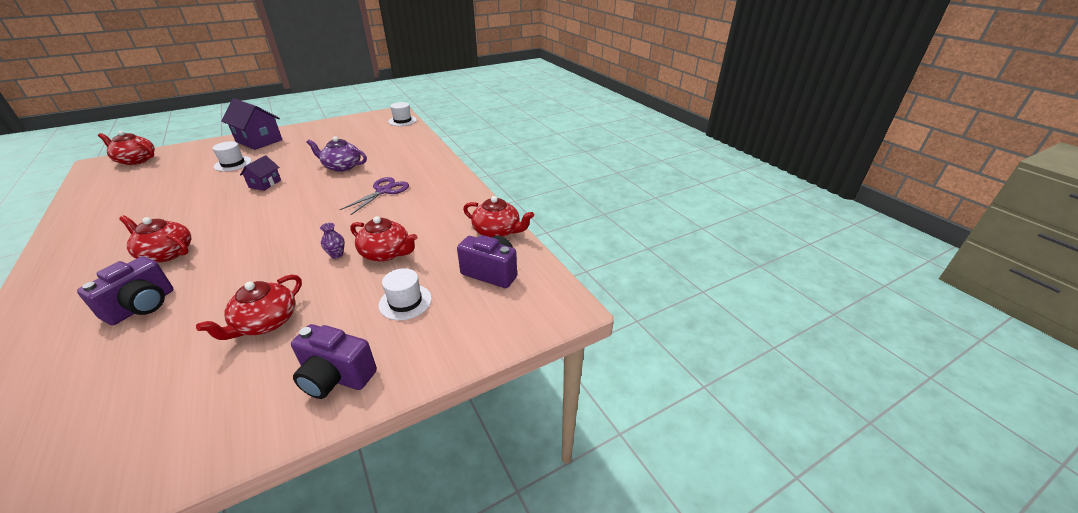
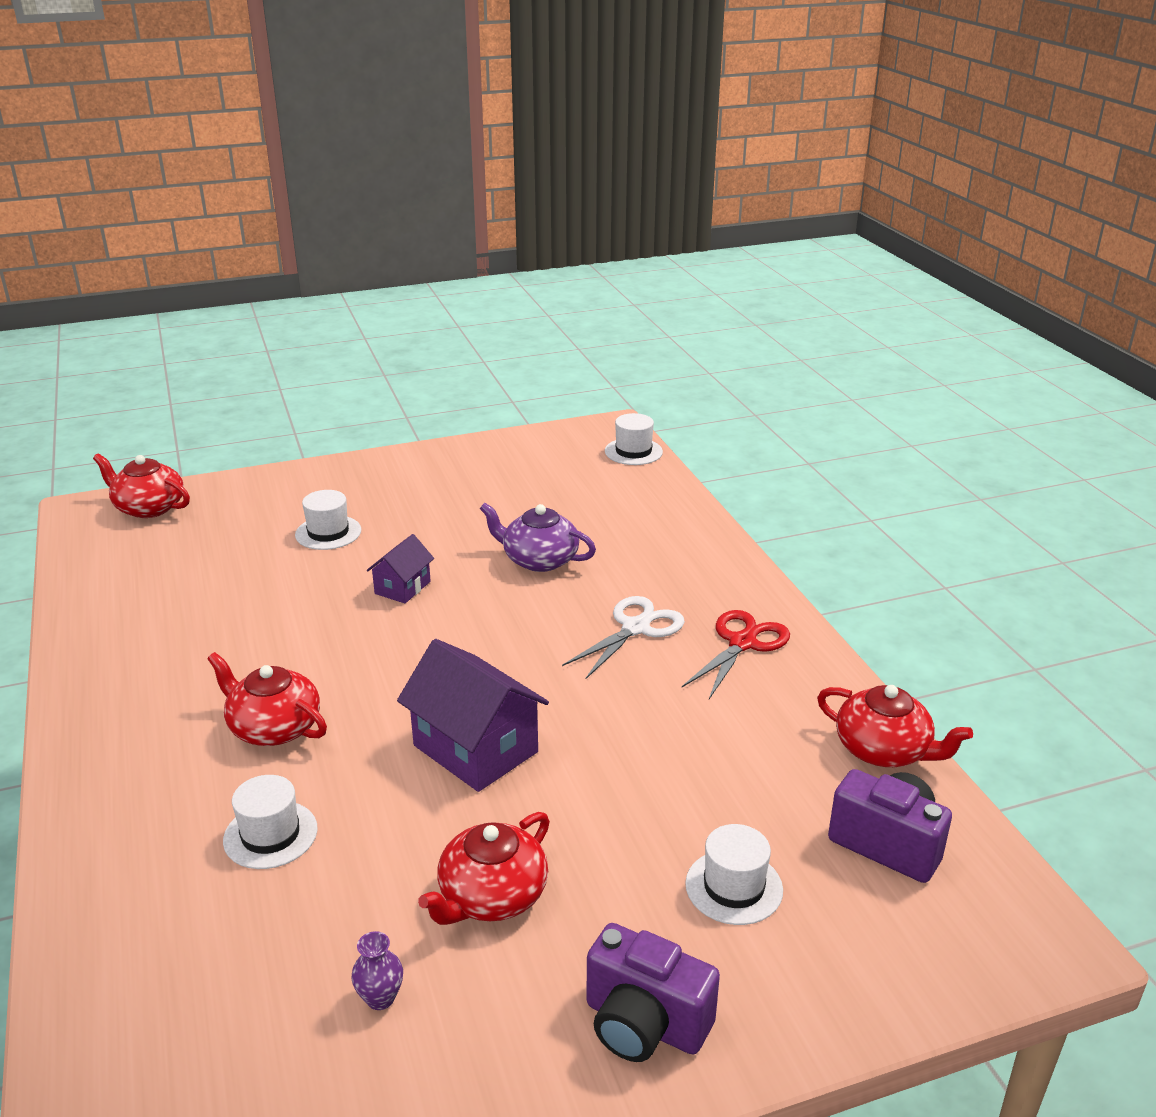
camera: 10 degrees right, 5 degrees down
purple camera [77,257,173,325] -> white hat [223,775,318,869]
purple house [221,99,282,150] -> purple house moved to [397,639,549,792]
purple vase [320,223,345,259] -> purple vase moved to [351,931,403,1010]
purple scissors [339,177,409,215] -> white scissors [562,596,685,680]
red teapot [350,216,417,262] -> none
none -> red scissors [682,610,790,699]

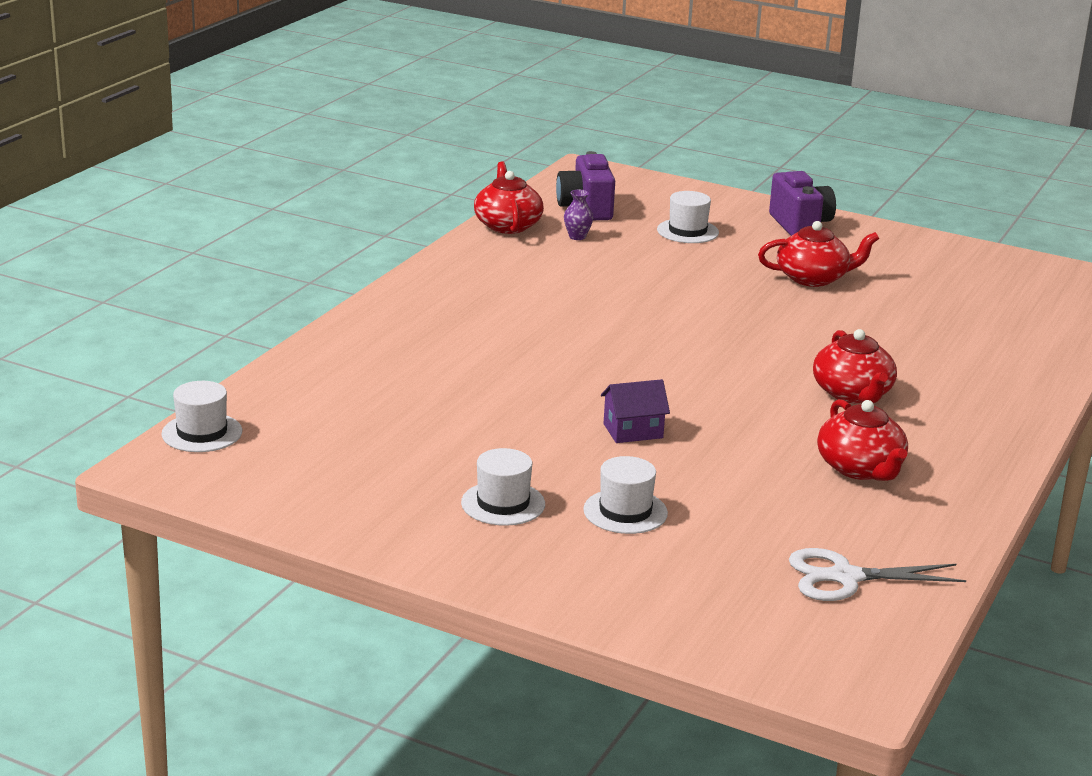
camera: 135 degrees left, 5 degrees down
red teapot [93,453,190,518] -> red teapot moved to [817,399,908,481]
white hat [223,775,318,869] -> white hat moved to [461,448,545,526]
purple vase [351,931,403,1010] -> purple vase moved to [564,190,593,240]
purple house [397,639,549,792] -> none
purple teapot [480,503,596,572] -> none
white scissors [562,596,685,680] -> white scissors moved to [789,548,966,601]
red scissors [682,610,790,699] -> none

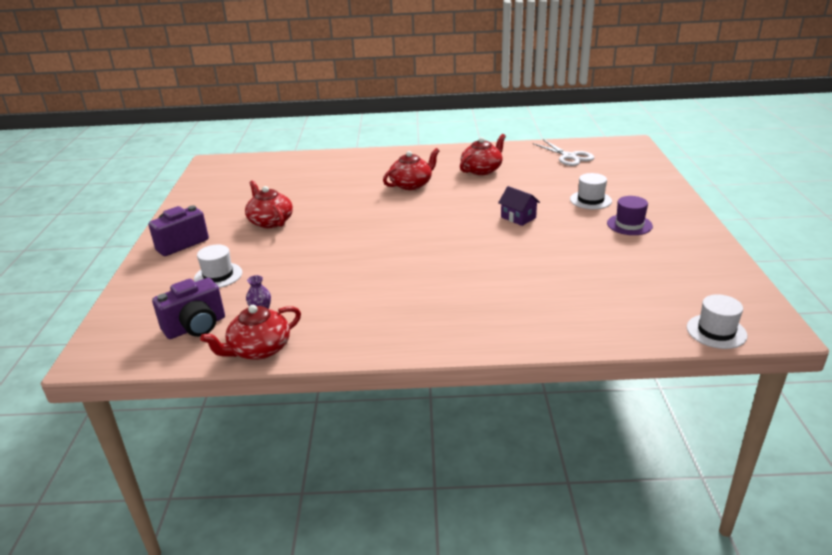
camera: 115 degrees left, 5 degrees up
white hat [461,448,545,526] -> purple hat [607,196,653,235]

